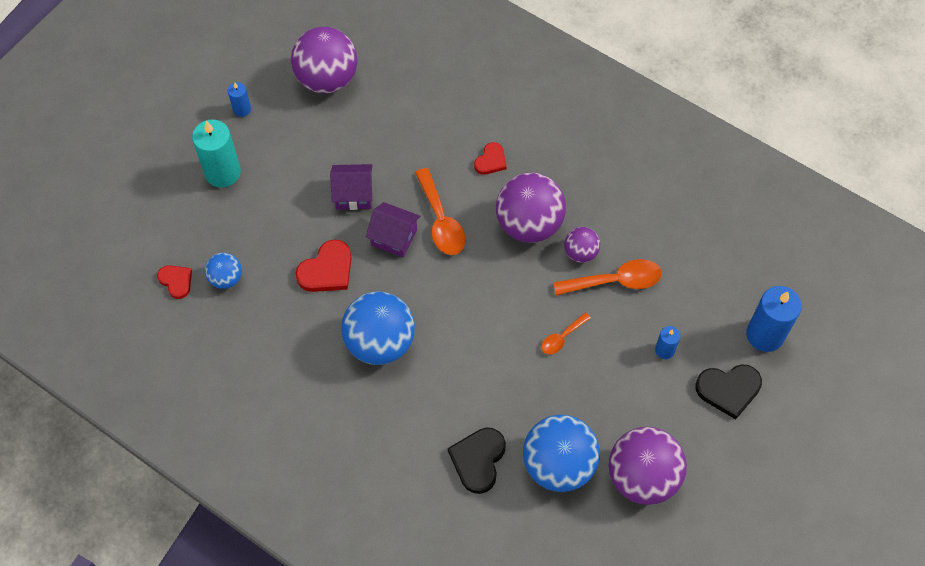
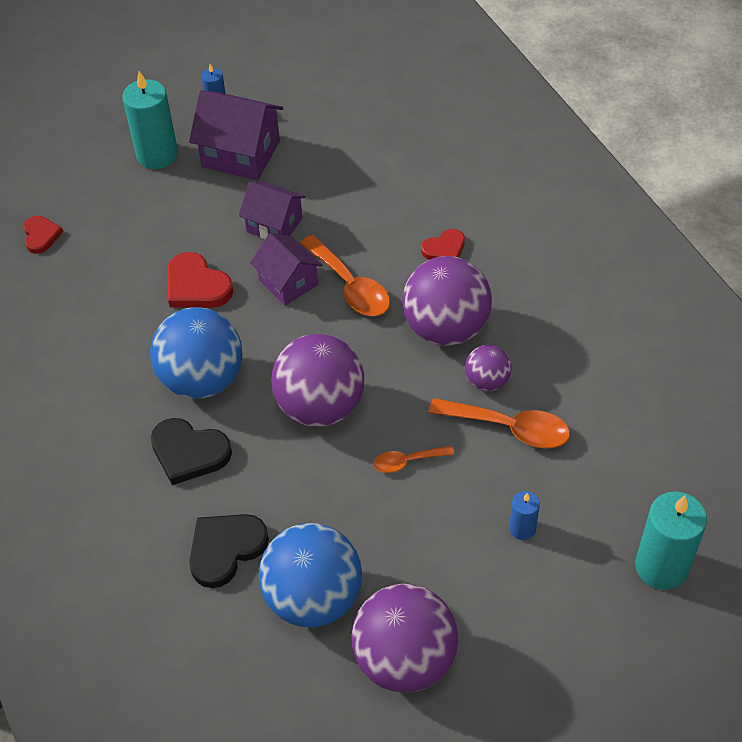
camera: 30 degrees right, 10 degrees down
blue ball [205,253,242,289] -> none
purple ball [291,27,357,94] -> purple ball moved to [271,334,364,427]
red heart [295,240,351,292] -> red heart turned 60 degrees clockwise [167,252,233,308]
orange spoon [415,168,465,255] -> orange spoon turned 45 degrees counterclockwise [300,235,390,316]
black heart [695,364,762,420] -> black heart moved to [151,418,232,485]
blue candle [746,286,802,352] -> turquoise candle [635,491,707,590]
none -> purple house [189,90,283,180]

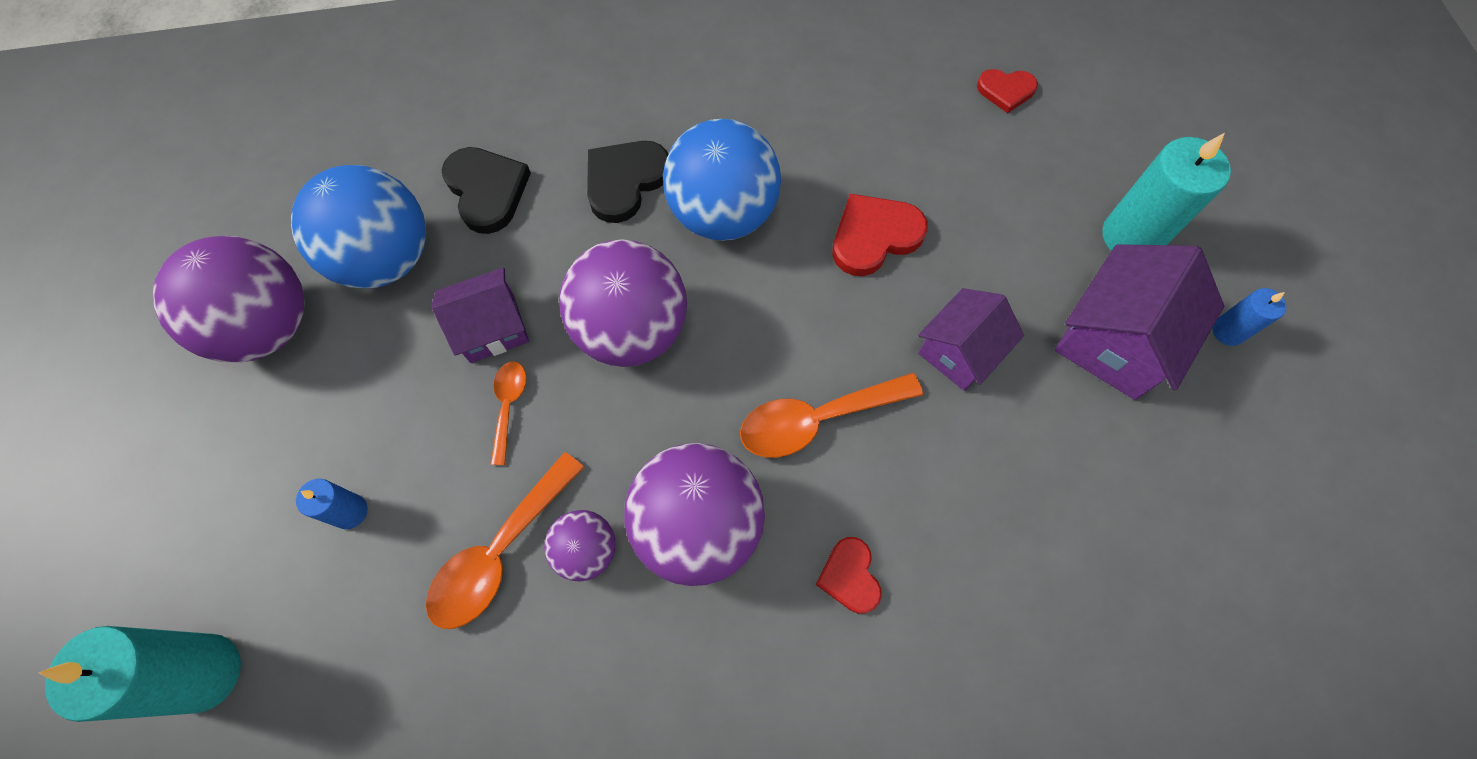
camera: 105 degrees right, 15 degrees up
purple house [250,233,323,306] -> purple house moved to [431,268,529,363]

